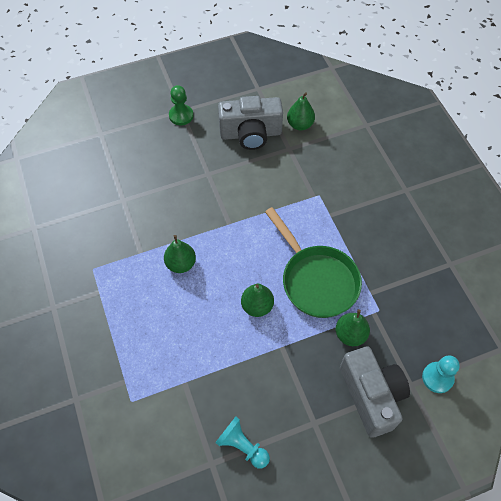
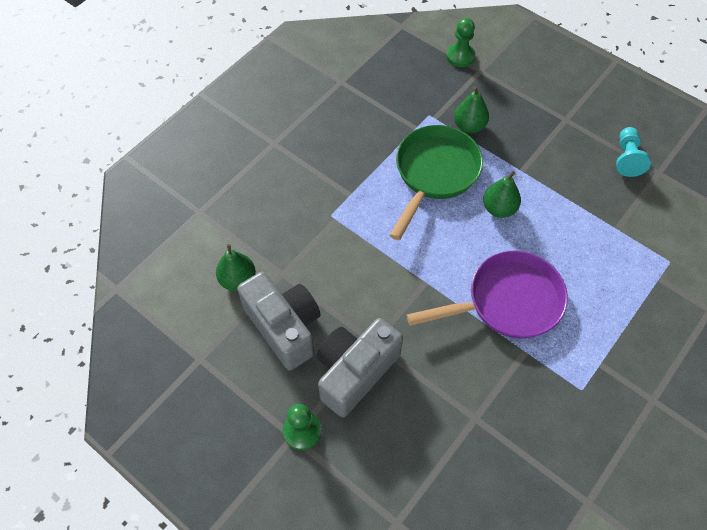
camera: 120 degrees left, 0 degrees up
green pear [164,235,196,273] -> purple pan [406,251,568,339]
grey camera [340,346,410,438] -> grey camera moved to [317,318,403,417]
turquoise pawn [422,355,460,393] -> green pawn [446,18,475,67]

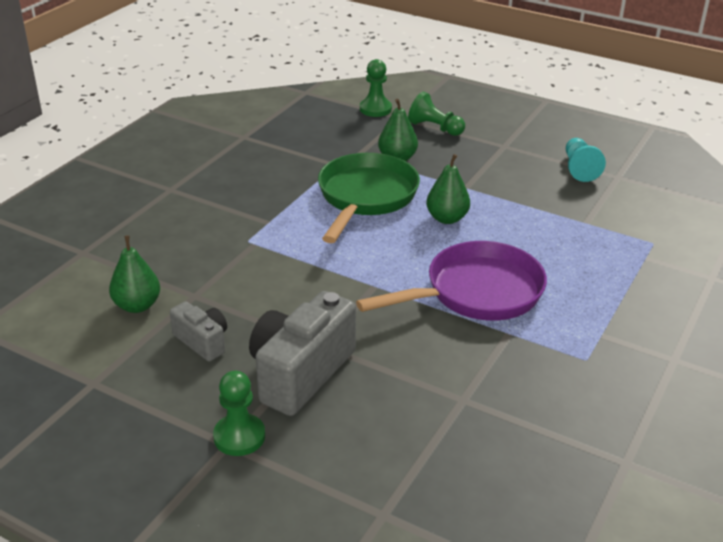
camera: 10 degrees left, 25 degrees down
grey camera [237,272,321,370] -> grey camera [170,301,227,361], size x0.53
none -> green pawn [408,92,465,136]

